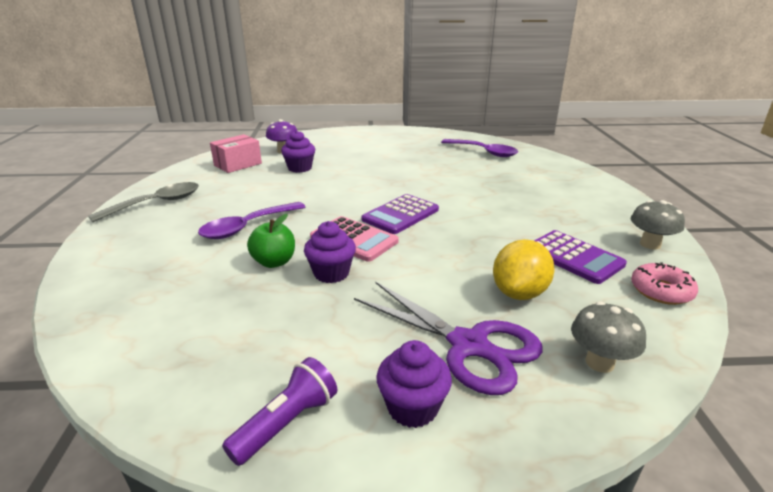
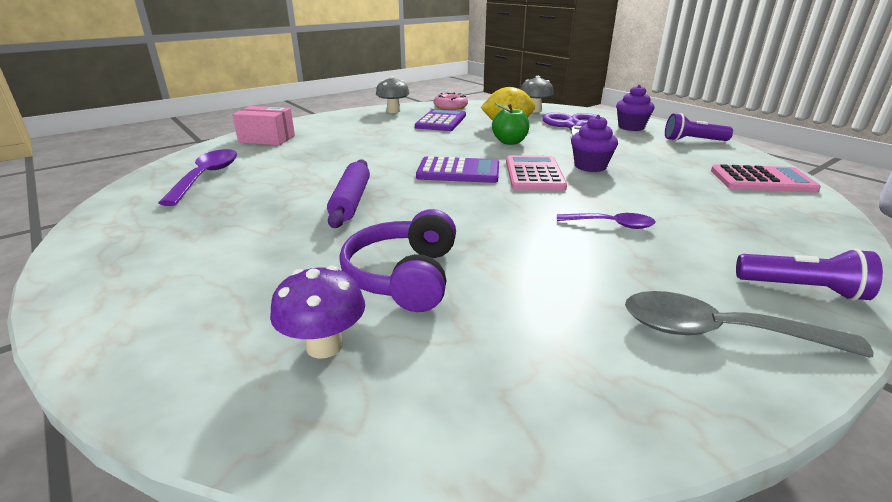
camera: 125 degrees left, 0 degrees up
purple spoon [198,202,306,239] -> purple spoon [557,213,656,229], size x0.61
pink box [210,134,262,173] -> pink box moved to [232,106,295,145]
green apple [247,214,295,268] -> green apple moved to [492,103,529,145]
purple cupcake [281,130,315,173] -> purple headphones [339,209,456,312]
none -> purple rolling pin [327,159,370,228]
none -> pink calculator [711,164,821,193]
none -> purple flashlight [736,248,883,301]

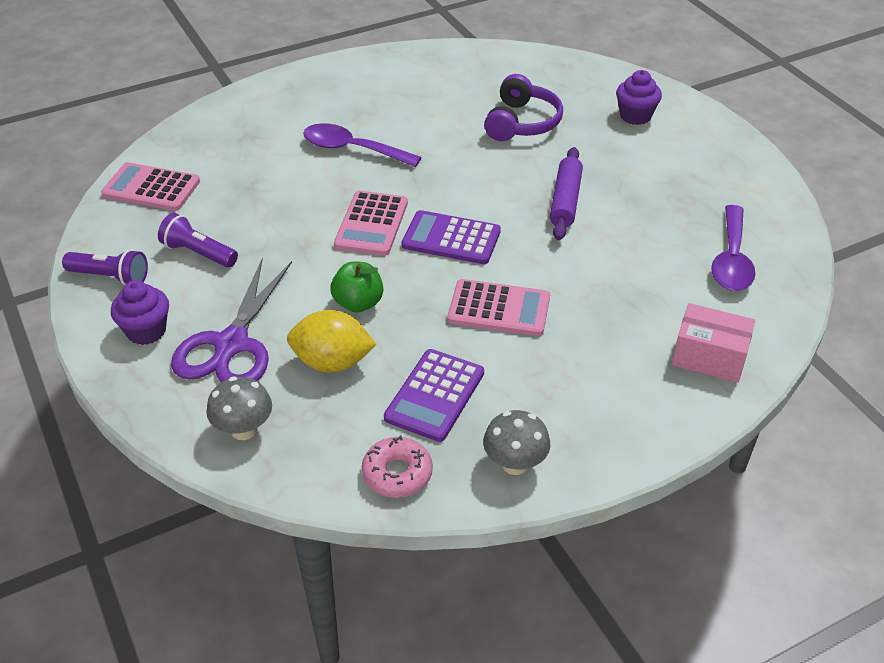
camera: 170 degrees left, 15 degrees up
purple mushroom [270,266,365,359] -> none
purple spoon [557,213,656,229] -> purple spoon [303,123,422,167], size x1.63
purple cupcake [571,115,618,172] -> purple cupcake moved to [616,70,662,125]
grey spoon [625,291,874,357] -> none
purple flashlight [736,248,883,301] -> purple flashlight moved to [158,213,238,268]
none -> pink calculator [447,279,550,336]

